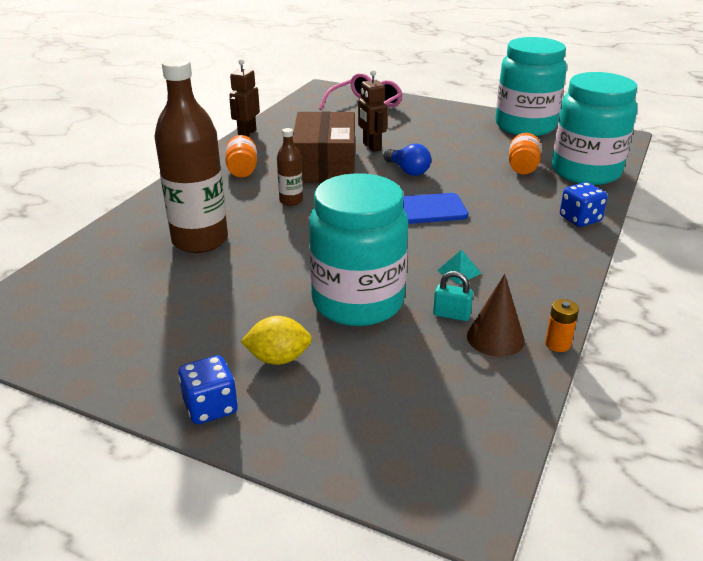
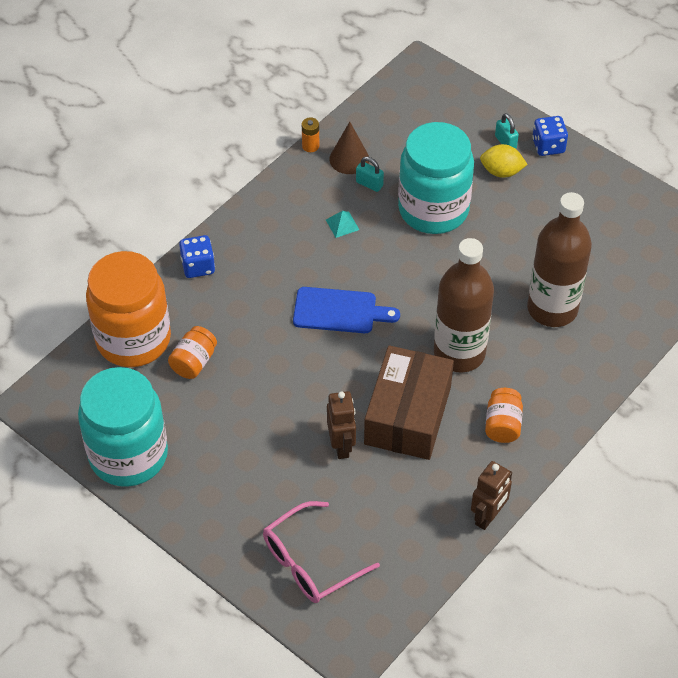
camera: 165 degrees left, 20 degrees up
brown bottle [277,128,303,206] -> brown bottle [434,238,494,373], size x2.17
blue light bulb [384,144,431,176] -> none
turquoise jar [552,72,637,185] -> orange jar [86,251,171,367]
none -> turquoise padlock [495,113,519,149]

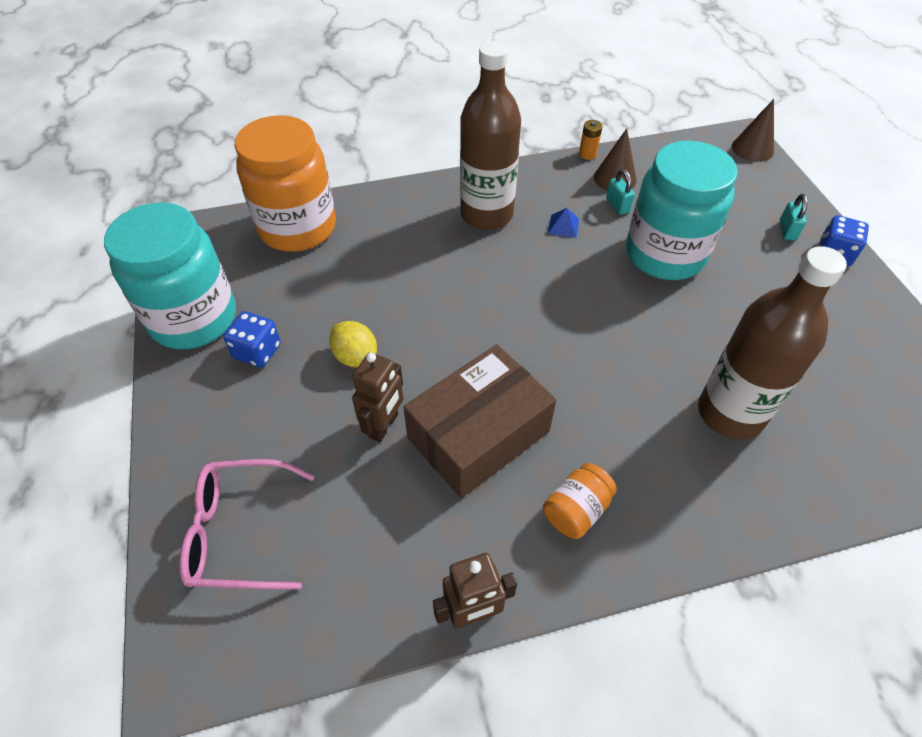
camera: 35 degrees right, 0 degrees up
orange jar [168,326,217,379] -> none
blue dice [179,235,215,278] -> blue dice moved to [223,311,281,368]
blue cutting board [293,287,400,333] -> none
turquoise pyramid [326,211,359,238] -> blue pyramid [548,208,579,238]
brown bottle [434,238,494,373] -> brown bottle moved to [460,42,521,230]
yellow lemon [480,144,528,178] -> yellow lemon moved to [329,321,377,368]
none -> brown cone [732,99,774,162]

